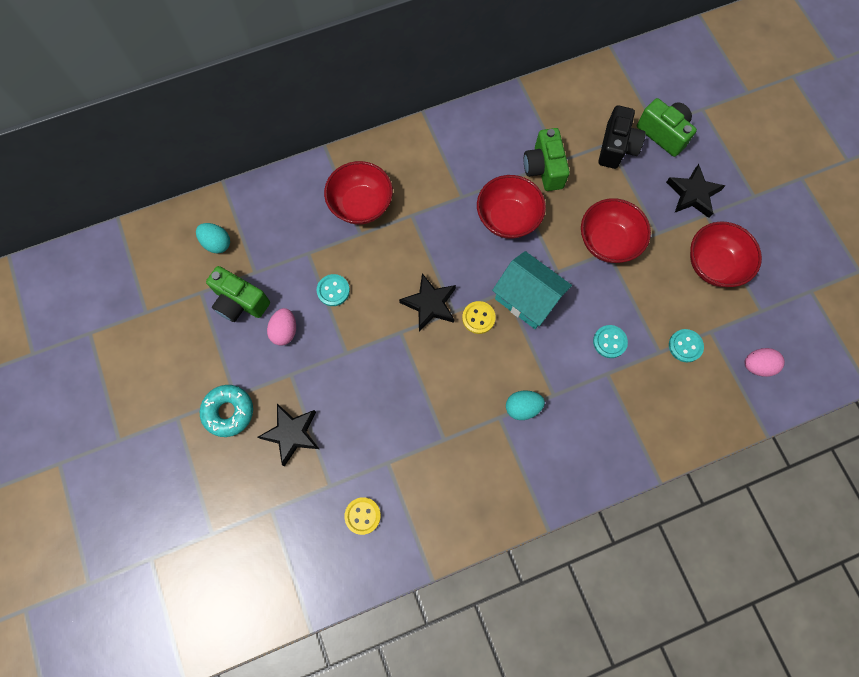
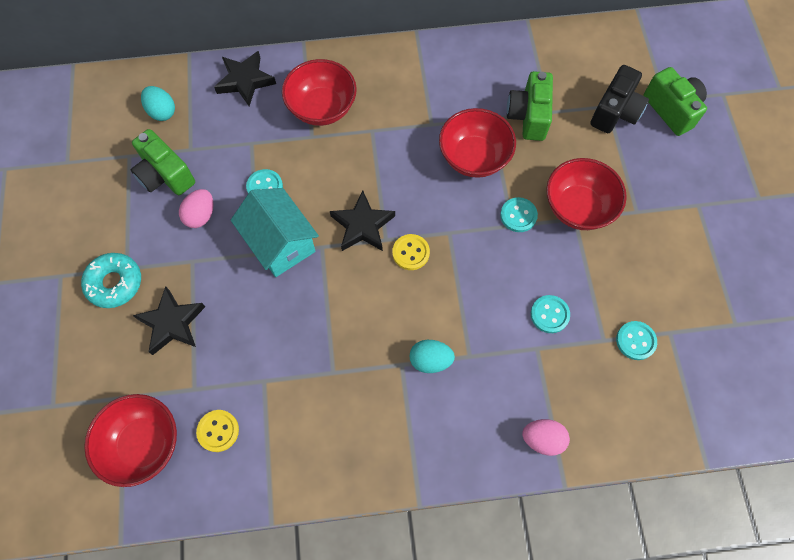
camera: 15 degrees right, 5 degrees down
turquoise house [492,251,572,329] -> turquoise house moved to [231,188,319,277]
black star [666,164,726,218] -> black star moved to [214,51,276,106]
red bowl [690,221,762,287] -> red bowl moved to [84,394,177,487]
pink egg [745,348,785,377] -> pink egg moved to [522,419,570,456]
none -> turquoise button [500,197,538,232]

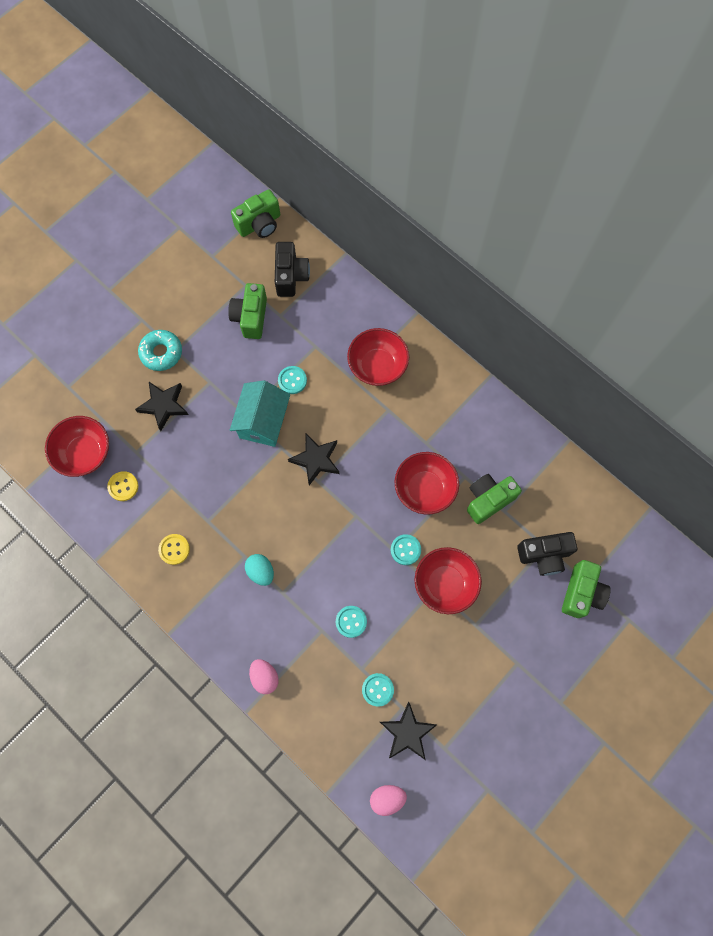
camera: 50 degrees right, 5 degrees up
turquoise egg [141,86,175,121] -> black camera [275,242,310,297]
pink egg [179,189,214,228] -> pink egg moved to [370,785,407,816]
black star [214,51,276,106] -> black star moved to [380,701,437,760]
yellow button [392,234,430,270] -> yellow button moved to [158,534,190,565]
none -> green camera [231,189,280,238]

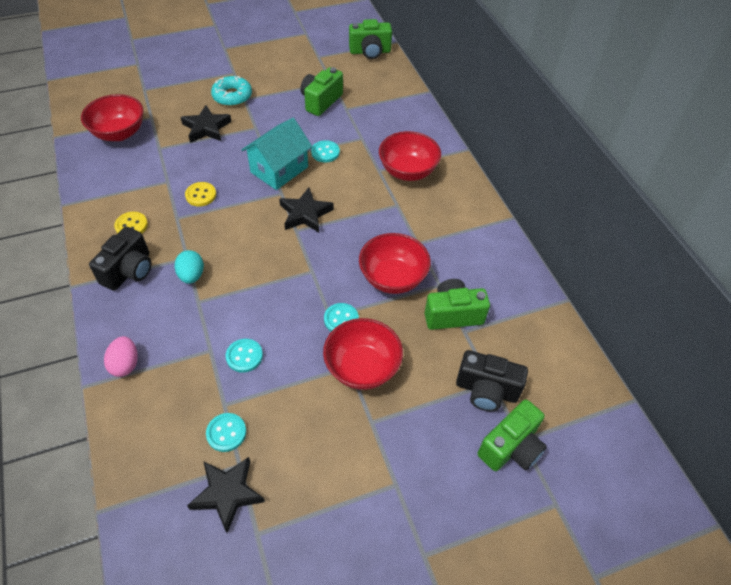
camera: 25 degrees right, 20 degrees down
yellow button [107,471,138,501] -> yellow button moved to [185,182,216,206]
black camera [275,242,310,297] -> black camera moved to [89,227,151,291]
pink egg [370,785,407,816] -> none

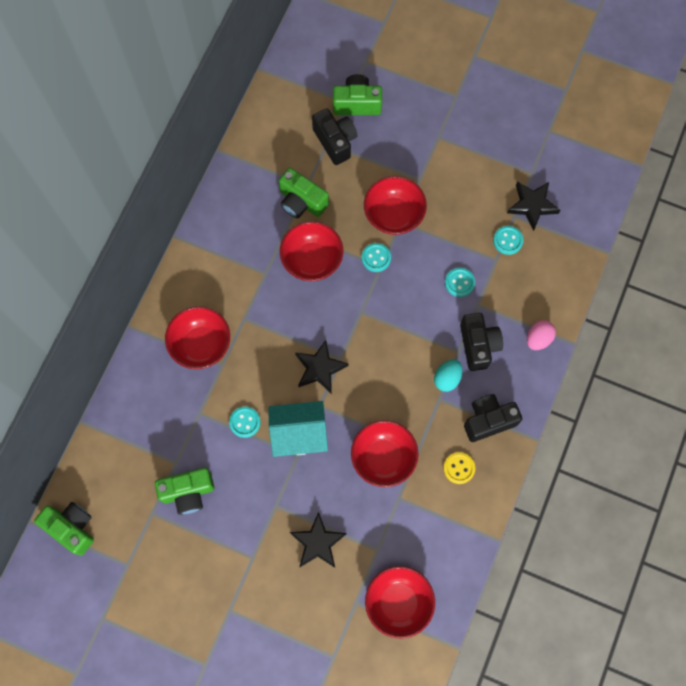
camera: 135 degrees left, 20 degrees up
yellow button [185,182,216,206] -> red bowl [351,420,418,487]
turquoise donut [211,76,252,106] -> none
none -> black camera [460,313,503,371]

